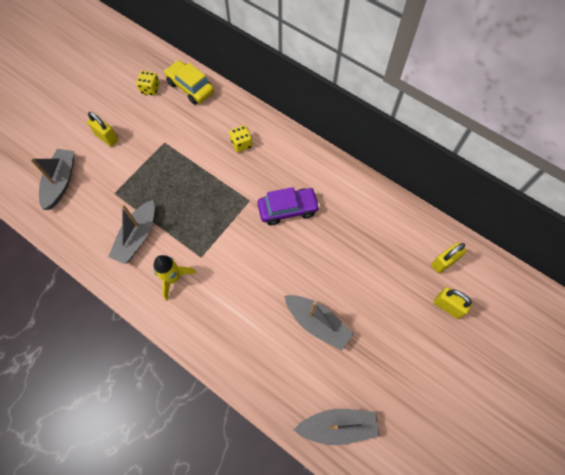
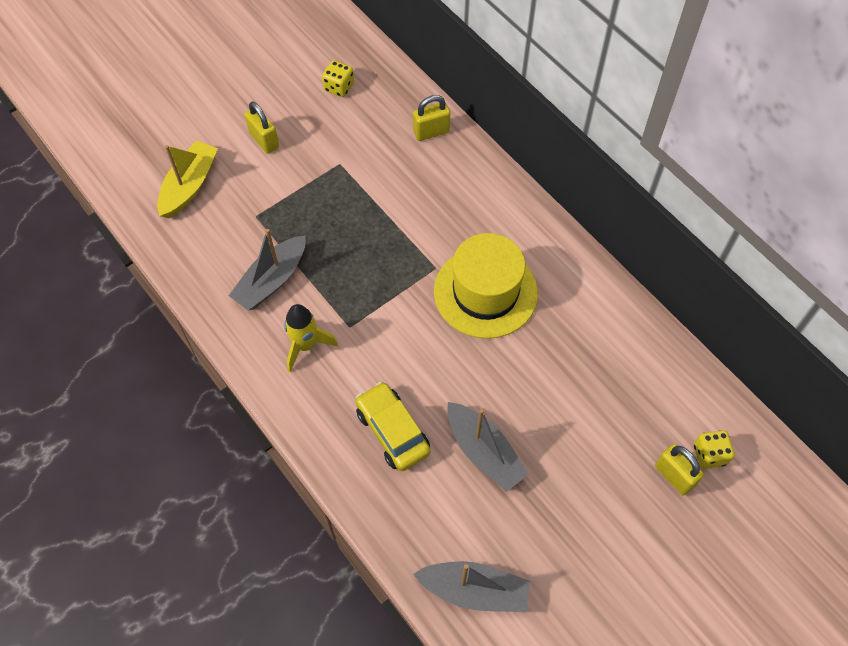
camera: 15 degrees right, 5 degrees down
grey boat [30,149,74,210] -> yellow boat [157,140,218,218]
yellow car [164,60,214,104] -> yellow car moved to [356,382,431,471]
yellow dice [230,125,253,152] -> yellow dice moved to [694,430,735,469]
purple car [258,187,320,225] -> yellow hat [434,233,538,339]
yellow padlock [431,242,466,273] -> yellow padlock moved to [413,95,450,141]

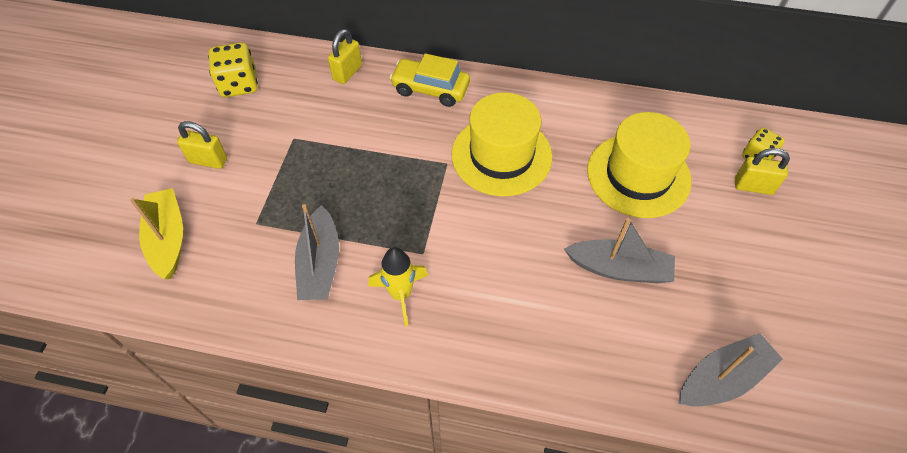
camera: 40 degrees left, 5 degrees down
yellow dice [322,60,354,97] -> yellow dice [208,42,258,97], size x1.54
yellow car [356,382,431,471] -> yellow car moved to [390,53,470,107]
none -> yellow hat [587,112,692,218]

